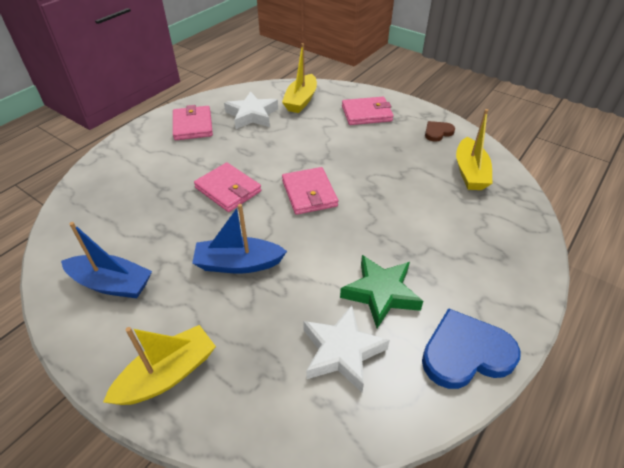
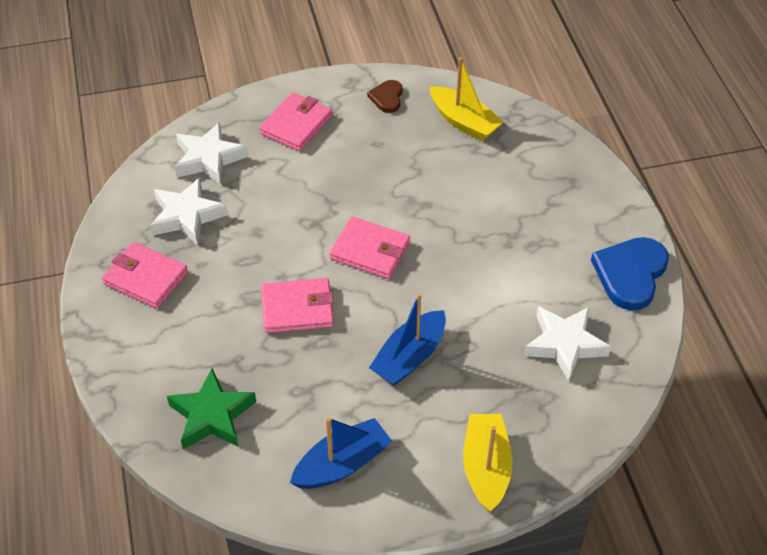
camera: 50 degrees left, 5 degrees up
yellow boat [282,43,317,113] -> white star [175,122,248,185]
green star [340,255,423,328] -> green star moved to [167,368,256,449]

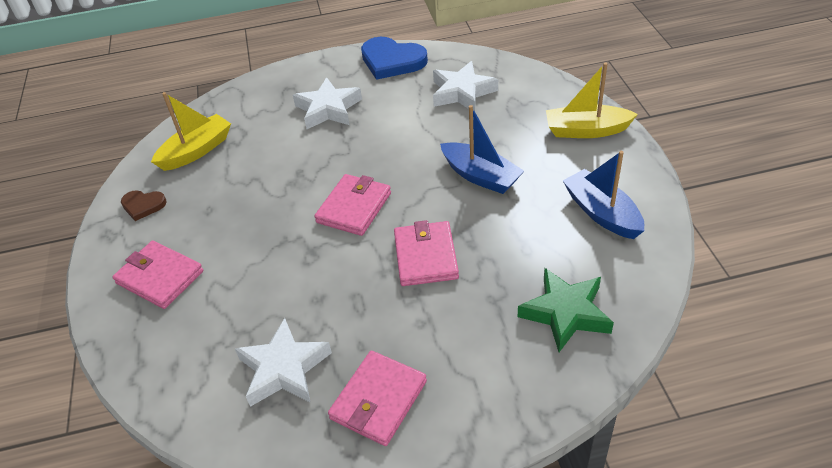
camera: 85 degrees left, 5 degrees down
white star [175,122,248,185] -> white star moved to [293,77,362,129]

